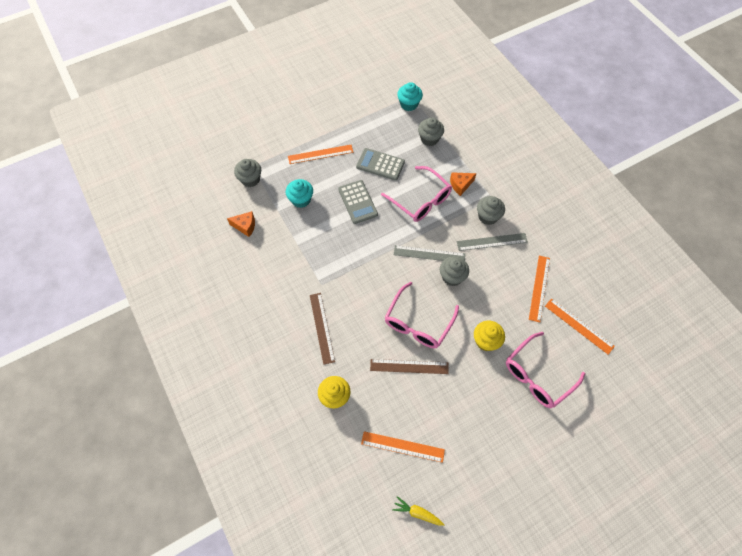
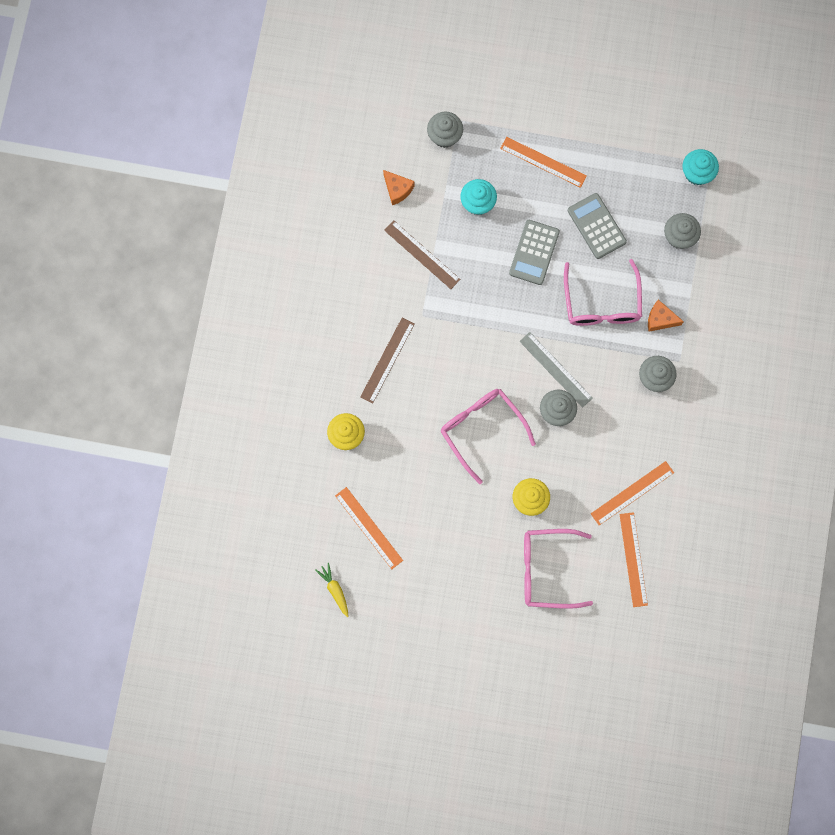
camera: 40 degrees right, 15 degrees up
brown ruler [370,359,449,374] -> brown ruler moved to [384,220,460,289]
pink glasses [384,282,459,348] -> pink glasses turned 75 degrees clockwise [440,389,536,484]
grey ruler [457,233,528,251] -> none

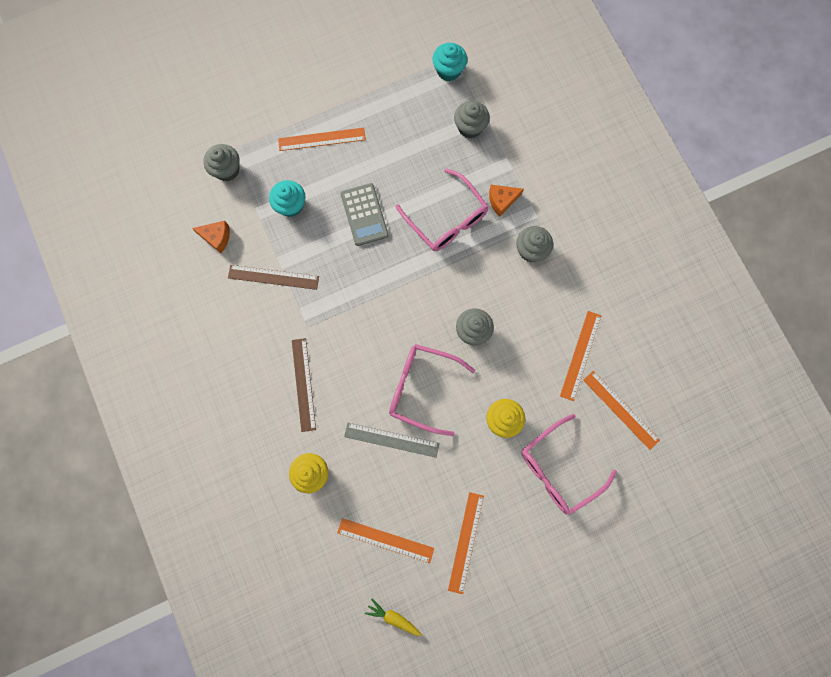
camera: 35 degrees left, 0 degrees up
grey ruler [519,332,593,408] -> grey ruler moved to [344,423,440,458]
grey calculator [568,193,627,259] -> none
none -> orange ruler [448,492,484,594]

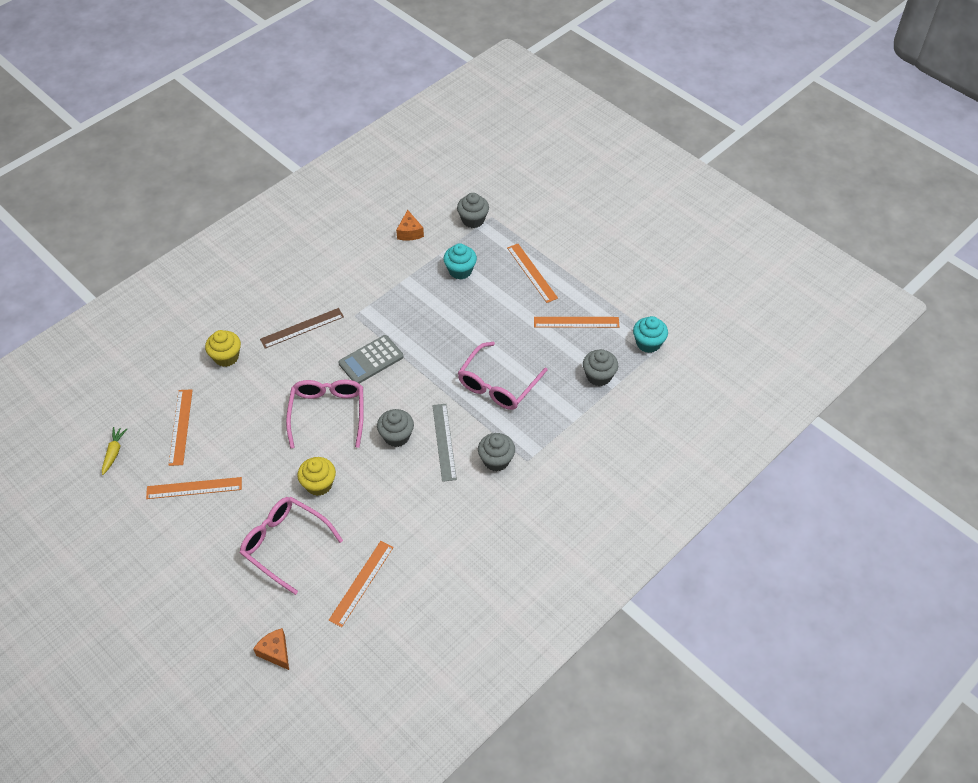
camera: 70 degrees right, 25 degrees down
brown ruler [228,265,319,290] -> none
grey calculator [340,183,389,246] -> grey calculator moved to [338,335,404,384]
grey ruler [344,423,440,458] -> grey ruler moved to [432,404,457,482]
orange cheese [489,185,524,217] -> orange cheese moved to [253,628,289,670]
orange ruler [560,311,601,401] -> orange ruler moved to [534,317,619,328]

